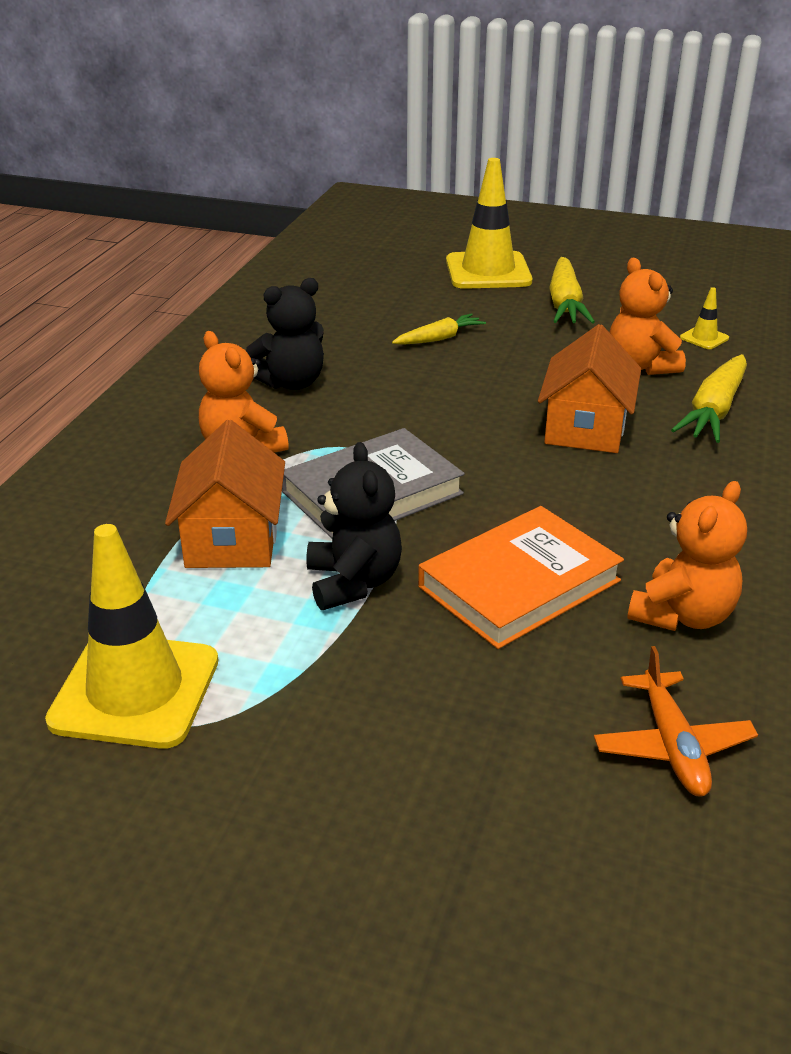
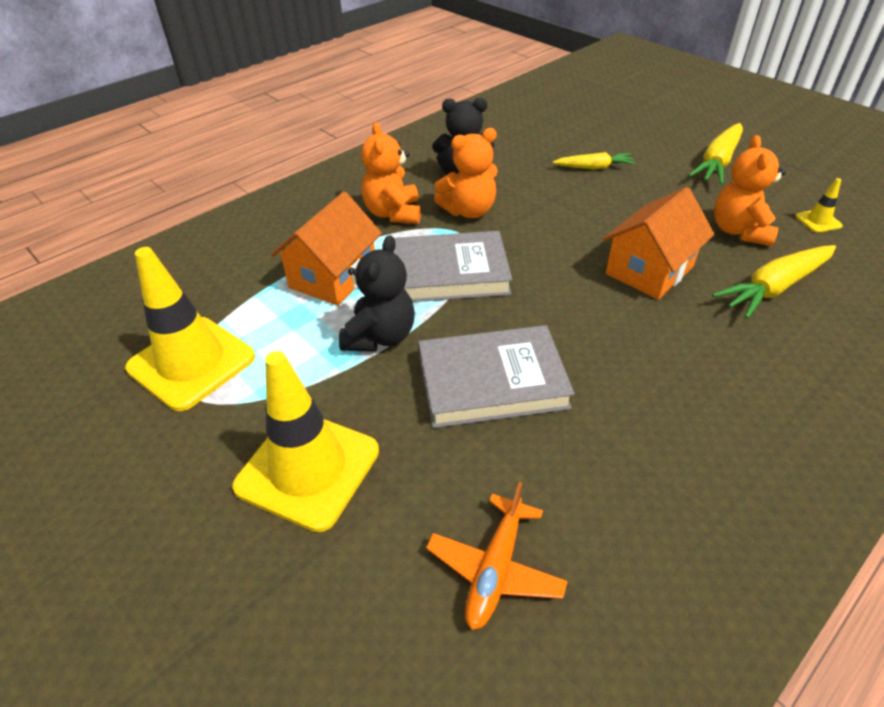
camera: 30 degrees right, 10 degrees up
orange book [418,506,624,649] -> grey book [418,325,575,428]
yellow traffic cone [446,158,532,289] -> yellow traffic cone moved to [232,351,379,532]
orange teddy bear [627,481,747,631] -> orange teddy bear moved to [434,128,498,218]

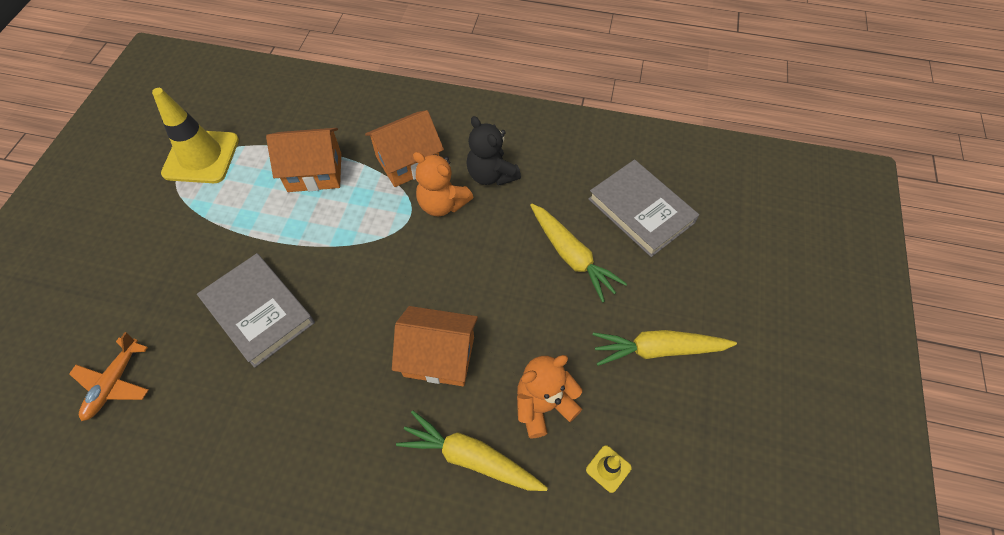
camera: 55 degrees right, 15 degrees up
yellow traffic cone [232,351,379,532] -> none
black teddy bear [339,235,415,352] -> none
orange teddy bear [361,122,421,224] -> orange house [365,110,444,187]
grey book [393,231,512,302] -> grey book moved to [588,159,699,257]
orange plane [426,482,568,630] -> orange plane turned 60 degrees counterclockwise [69,332,149,421]
yellow carrot [553,152,636,169] -> yellow carrot [530,203,627,302], size x1.61

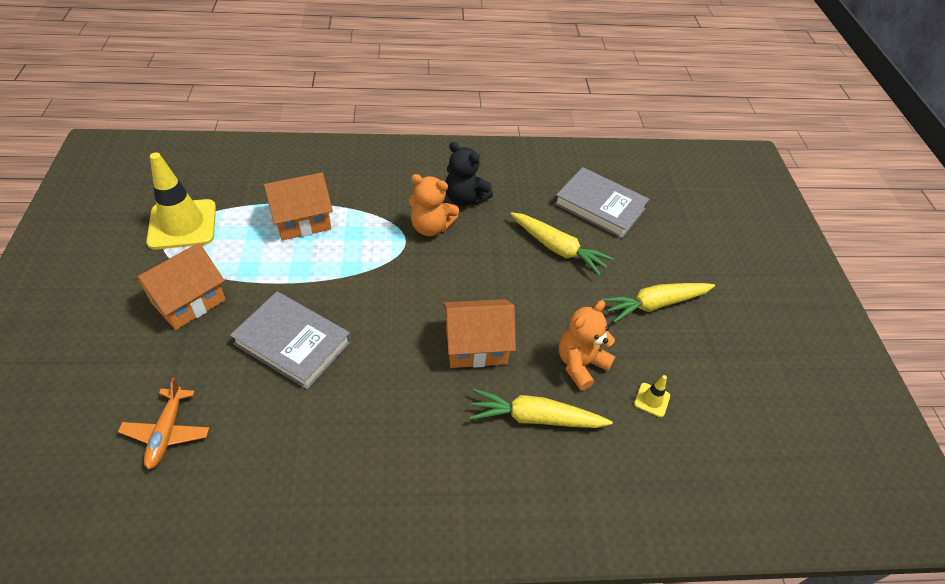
camera: 20 degrees left, 10 degrees down
orange house [365,110,444,187] -> orange house moved to [133,243,226,330]

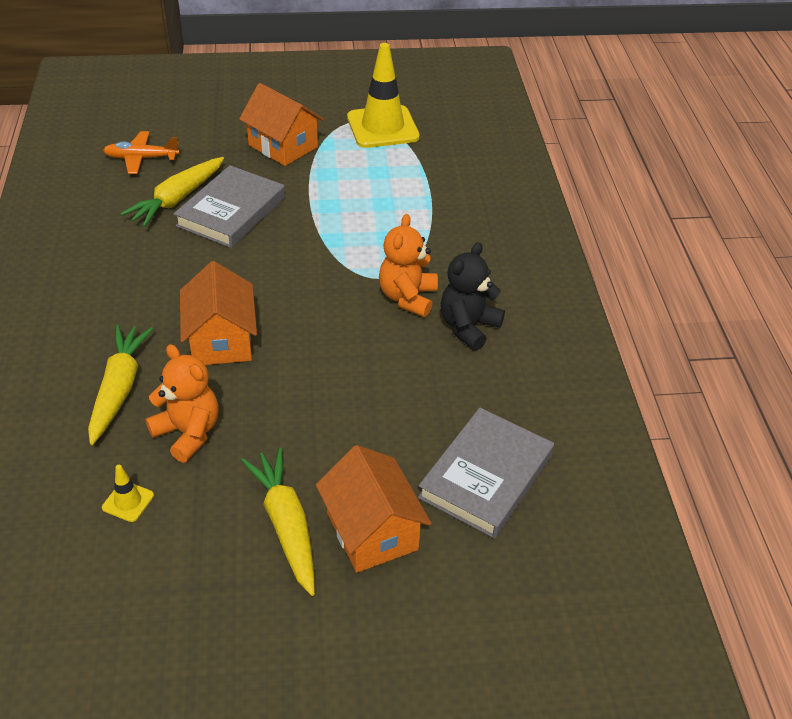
camera: 90 degrees right, 5 degrees down
orange house [264,173,333,241] -> orange house moved to [316,445,431,573]
yellow carrot [510,212,614,276] -> yellow carrot moved to [121,157,224,227]

